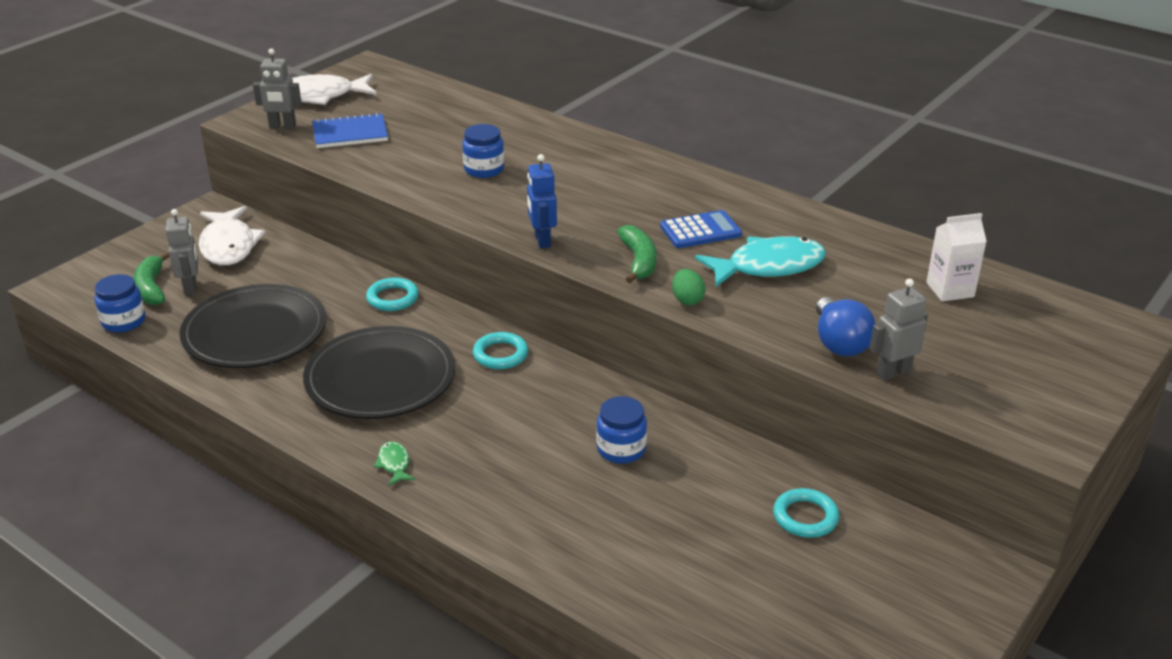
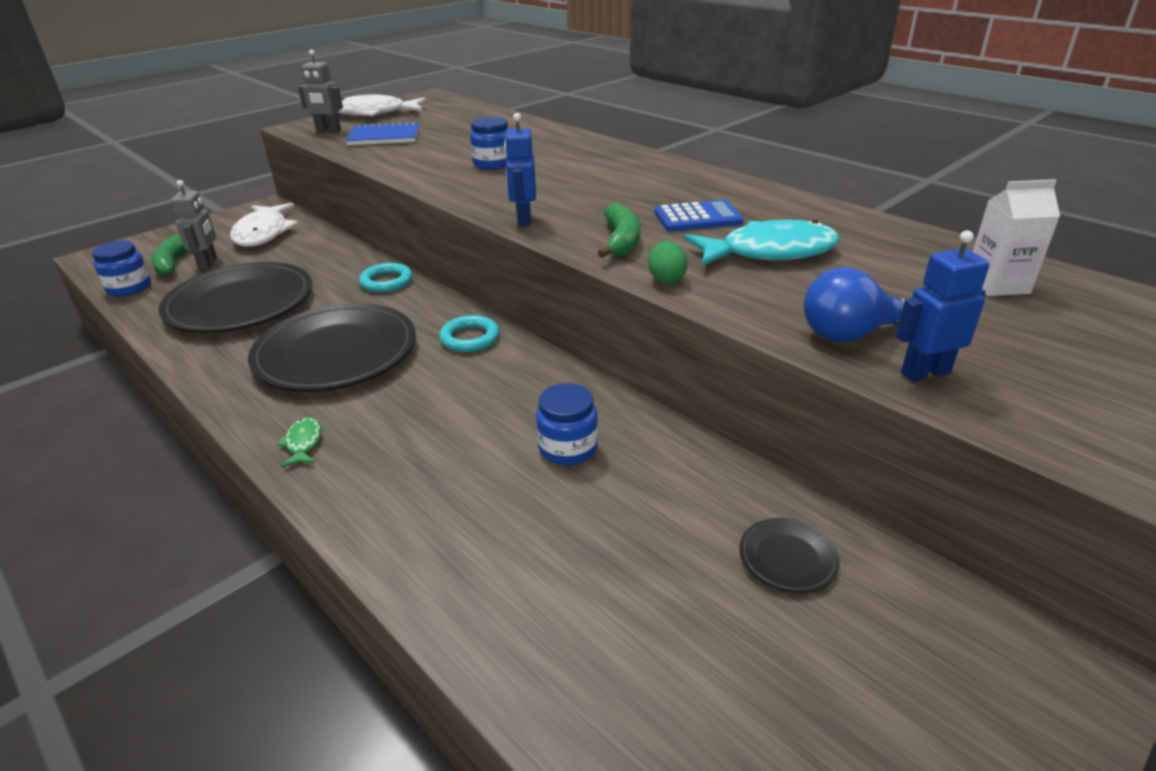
camera: 10 degrees right, 0 degrees up
turquoise ring [773,488,839,538] -> black plate [739,518,840,593]
blue light bulb [816,297,876,356] -> blue light bulb turned 75 degrees clockwise [804,267,908,342]
grey robot [870,278,928,381] -> blue robot [896,230,990,382]

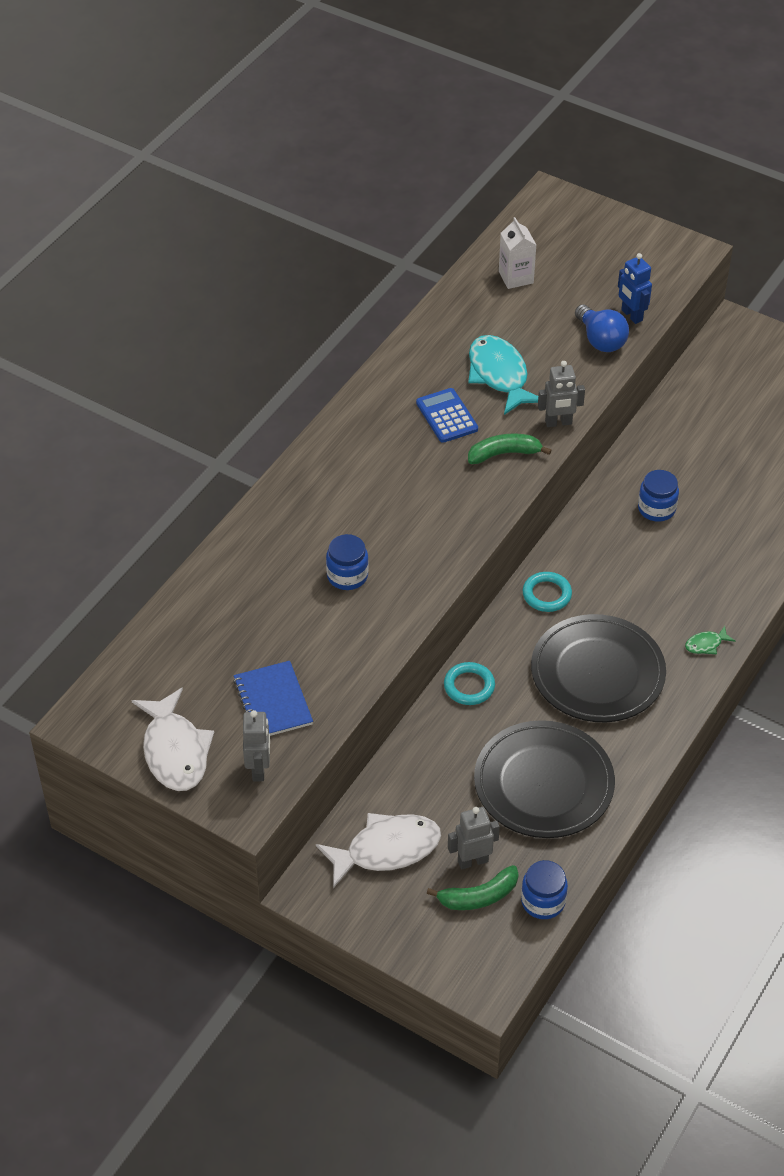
camera: 105 degrees left, 15 degrees up
blue robot [504,113,536,226] -> none
green egg [648,241,687,284] -> grey robot [538,361,585,427]
black plate [739,518,840,593] -> none

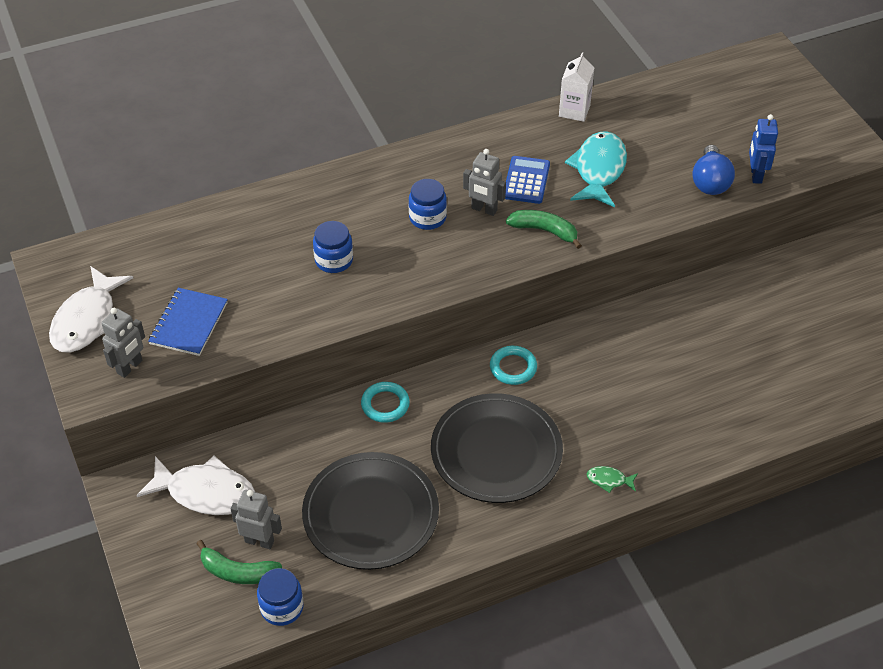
camera: 35 degrees right, 0 degrees up
white carton [499,217,536,289] -> white carton moved to [559,52,594,122]
grey robot [538,361,585,427] -> grey robot moved to [463,149,506,216]
blue jar [638,470,679,522] -> blue jar moved to [409,179,447,230]

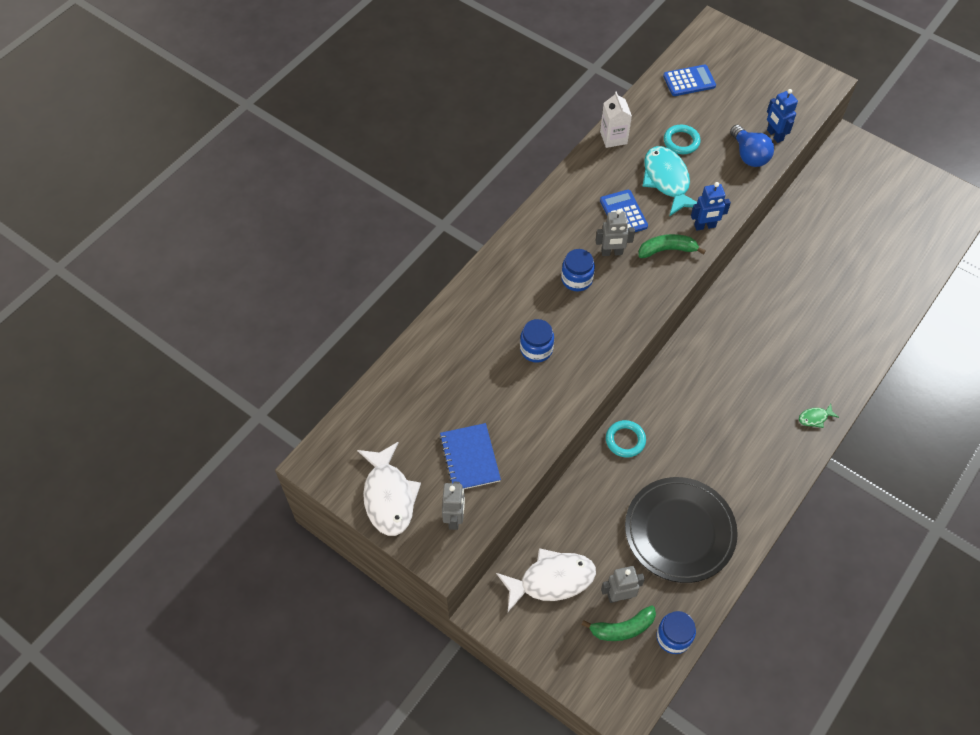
camera: 30 degrees left, 10 degrees up
black plate [431,393,563,503] -> none
turquoise ring [490,346,537,385] -> turquoise ring moved to [664,125,700,154]
none -> blue calculator [663,65,716,96]
none -> blue robot [691,182,731,231]

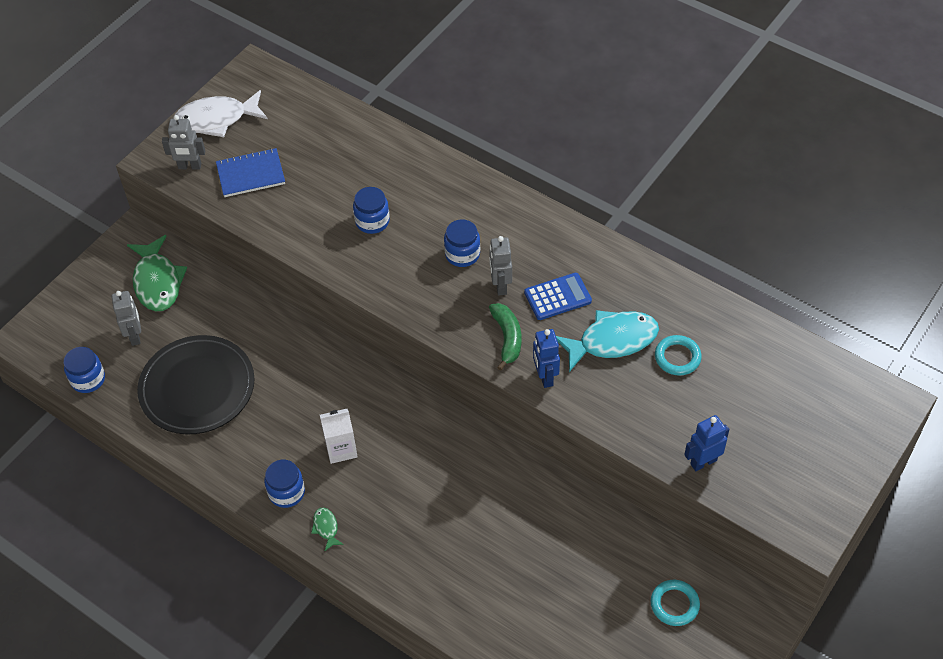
camera: 90 degrees right, 5 degrees down
white fish [496,548,596,612] -> green fish [127,235,187,311]
green banana [581,605,656,641] -> none
white carton [600,91,632,148] -> white carton moved to [320,409,358,464]
turquoise ring [606,420,646,457] -> turquoise ring moved to [651,580,700,626]
blue calculator [663,65,716,96] -> none
blue light bulb [730,125,774,167] -> none
none -> blue jar [264,460,305,508]

